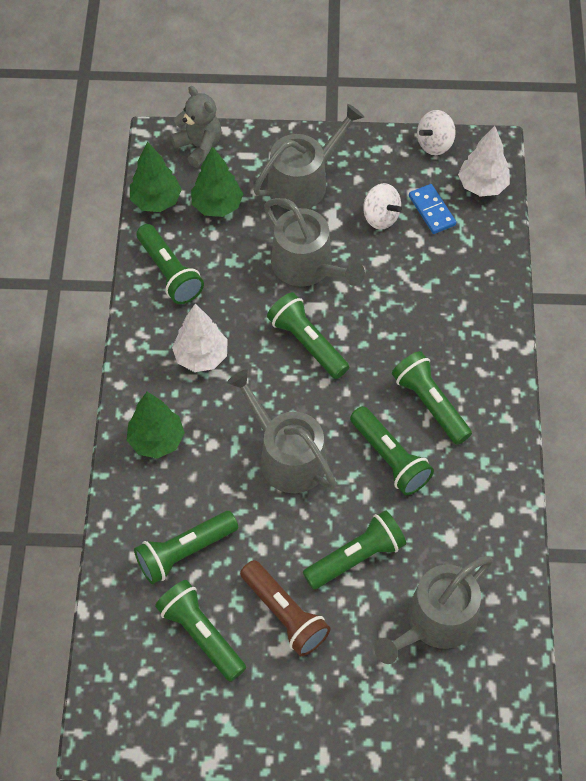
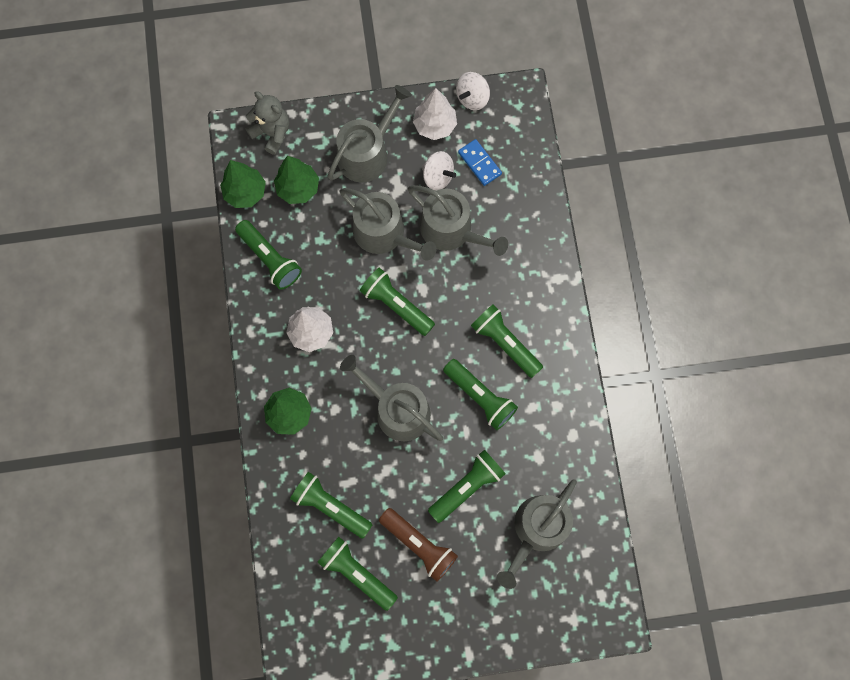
camera: 10 degrees left, 15 degrees up
green flashlight [134,511,238,584] -> green flashlight turned 75 degrees clockwise [290,472,372,539]
white tree [458,126,510,197] -> white tree moved to [413,88,457,140]
none -> grey watering can [408,185,508,256]

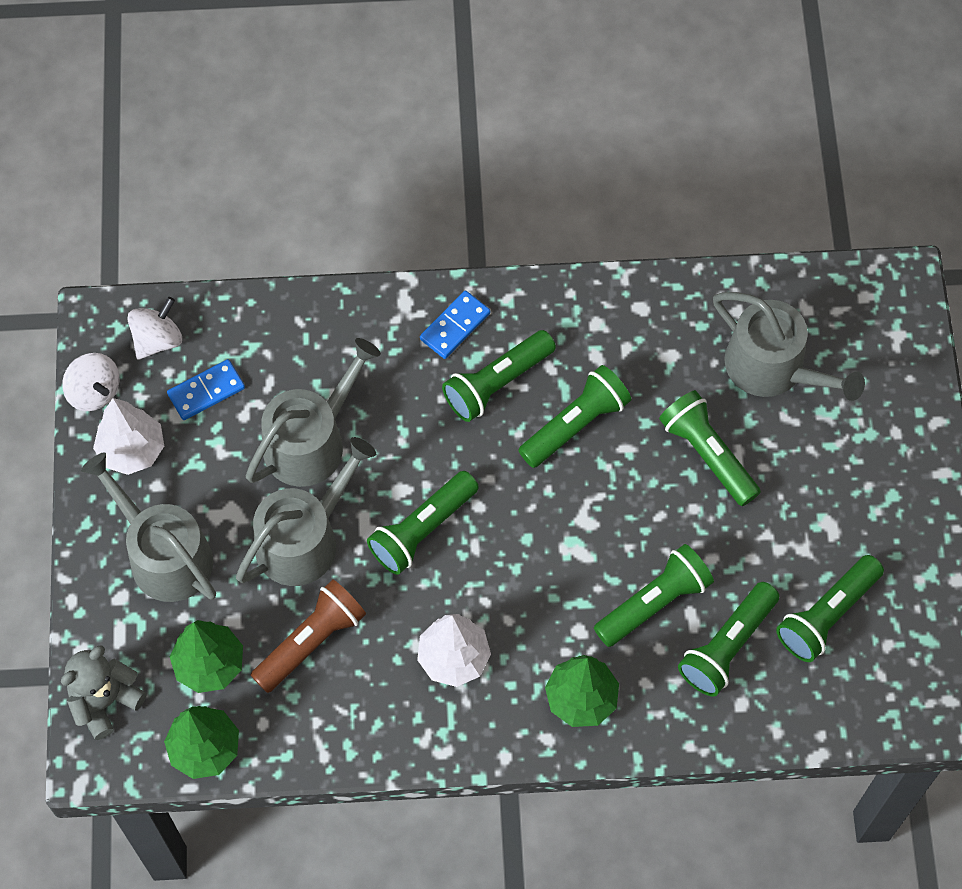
camera: 85 degrees left, 10 degrees down
green flashlight [235,220,302,290] -> green flashlight moved to [594,544,714,647]
grey watering can [340,355,443,441] -> none
brown flashlight [379,508,458,582] -> brown flashlight moved to [251,579,366,693]
white spinning top [422,151,456,191] -> white spinning top moved to [127,297,182,360]
none -> blue domino [420,291,490,359]

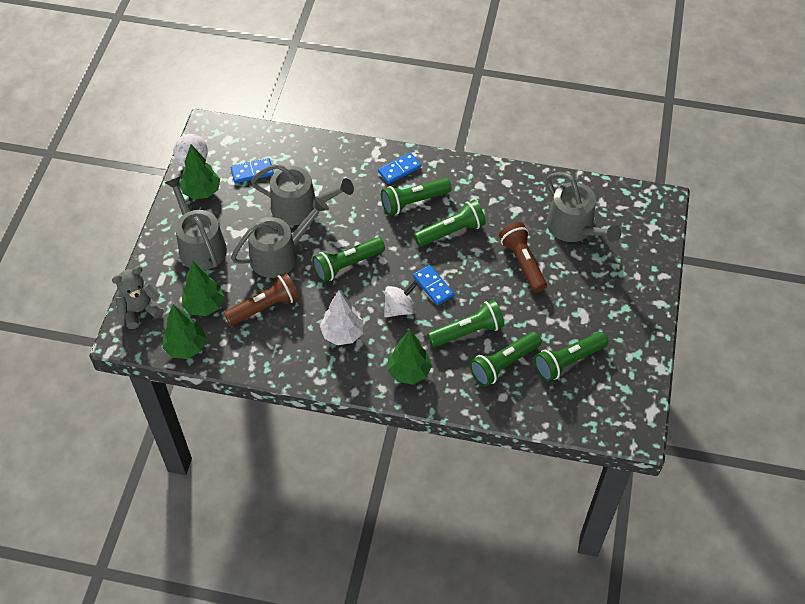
camera: 15 degrees right, 10 degrees down
white tree [93,398,164,475] -> green tree [180,144,220,199]
white spinning top [127,297,182,360] -> white spinning top moved to [384,283,416,318]
grey watering can [246,338,381,487] -> grey watering can turned 45 degrees clockwise [251,164,354,225]
green flashlight [659,390,761,506] -> brown flashlight [499,222,547,293]
none -> blue domino [413,265,454,305]

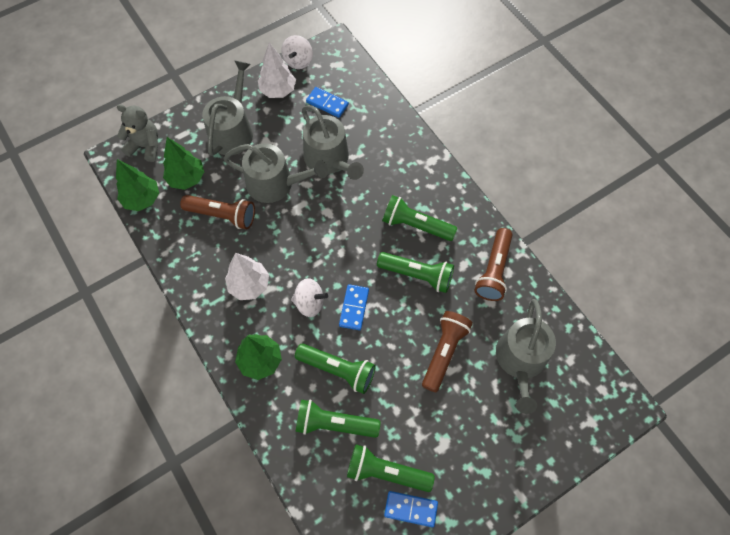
camera: 45 degrees right, 10 degrees up
green tree [180,144,220,199] -> white tree [258,43,296,98]
green flashlight [312,237,385,282] -> none
blue domino [378,153,421,184] -> blue domino moved to [384,491,438,527]
none -> brown flashlight [475,228,512,301]

